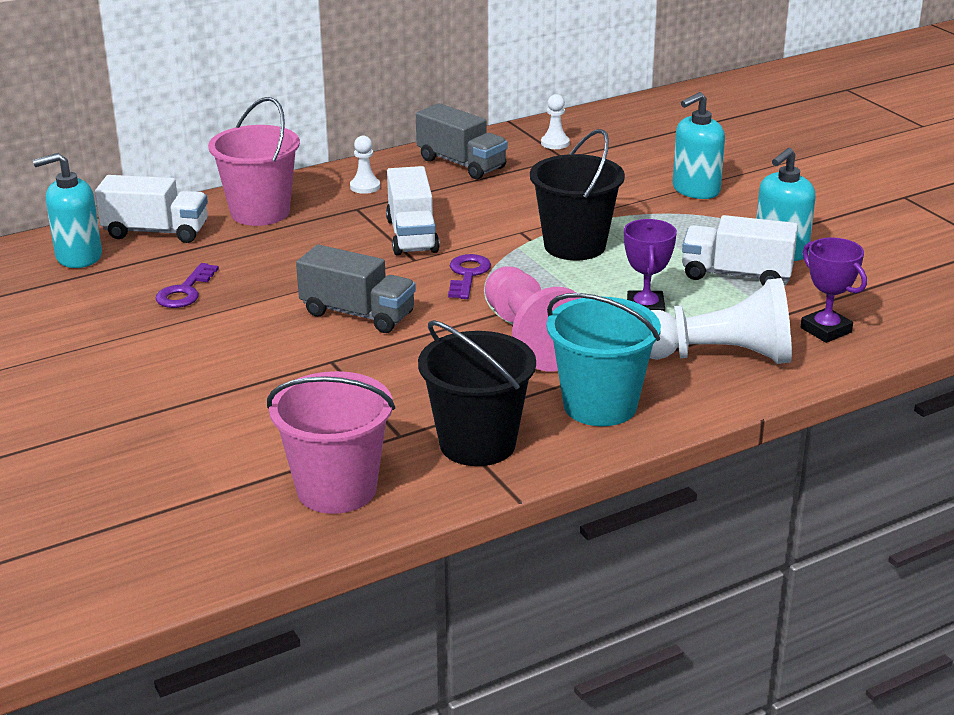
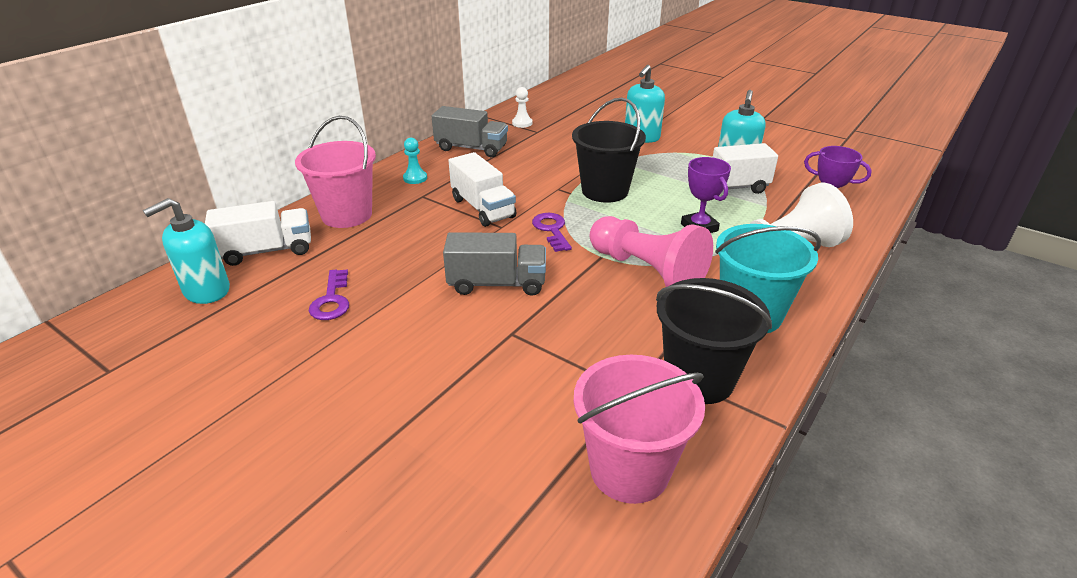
camera: 25 degrees left, 5 degrees up
white pawn [350,136,380,194] -> turquoise pawn [403,137,427,184]

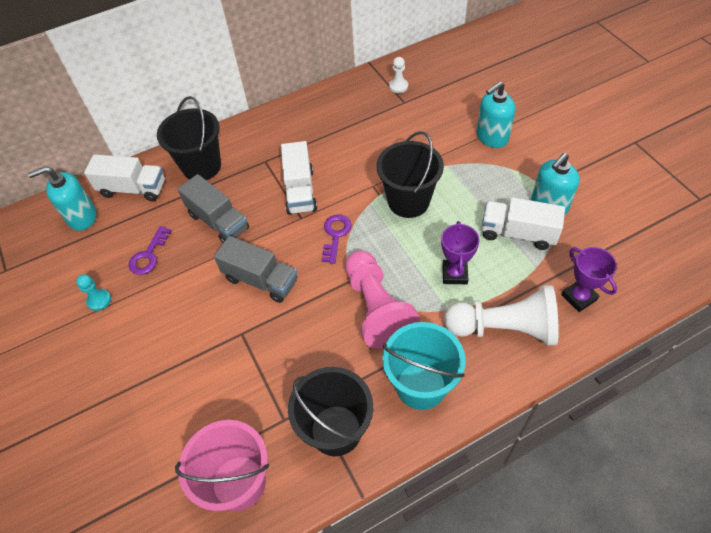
camera: 30 degrees right, 20 degrees up
pink bucket [295,116,376,228] -> black bucket [157,96,221,180]
turquoise pawn [403,137,427,184] -> turquoise pawn moved to [76,274,111,311]
grey truck [432,106,508,157] -> grey truck moved to [178,174,249,243]

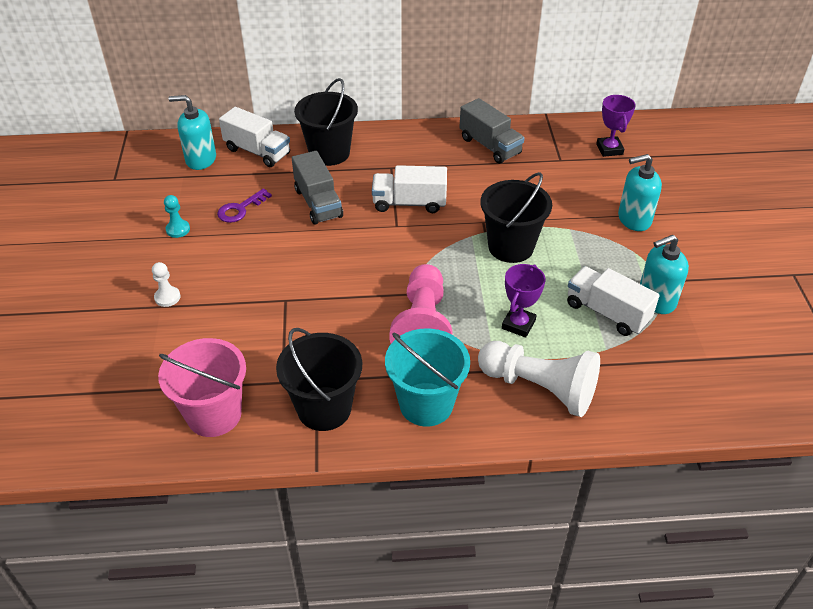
camera: 20 degrees right, 10 degrees down
grey truck [214,236,297,303] -> grey truck moved to [459,98,524,164]
white truck [281,141,317,215] -> white truck turned 75 degrees clockwise [372,165,447,213]
purple key [322,214,352,264] -> none
white pawn [389,57,408,93] -> white pawn moved to [152,262,181,307]
purple trophy [561,247,617,312] -> purple trophy moved to [596,95,636,157]

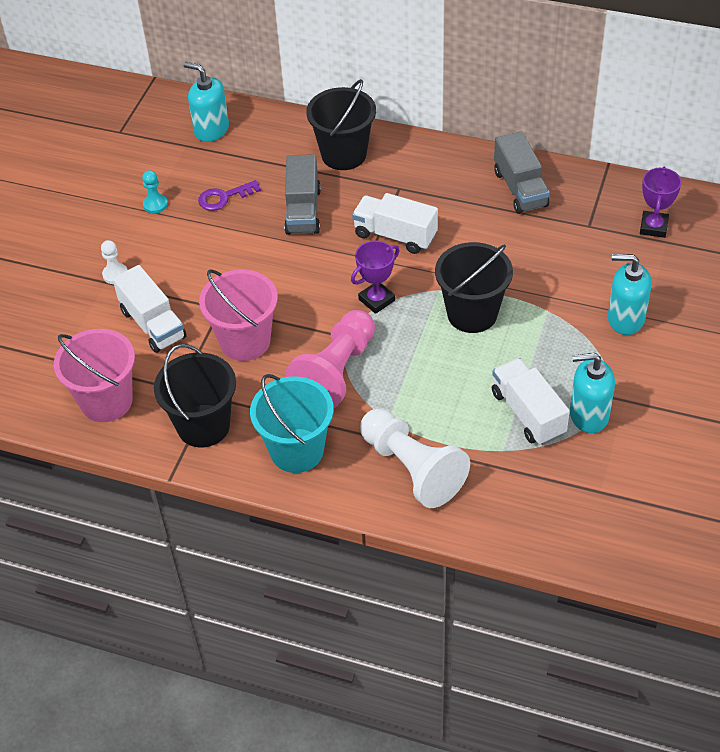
camera: 25 degrees right, 5 degrees up
white truck [219,107,290,167] -> white truck moved to [113,265,187,353]
purple trophy [502,264,545,338] -> purple trophy moved to [351,241,400,314]
none -> pink bucket [199,269,278,361]

